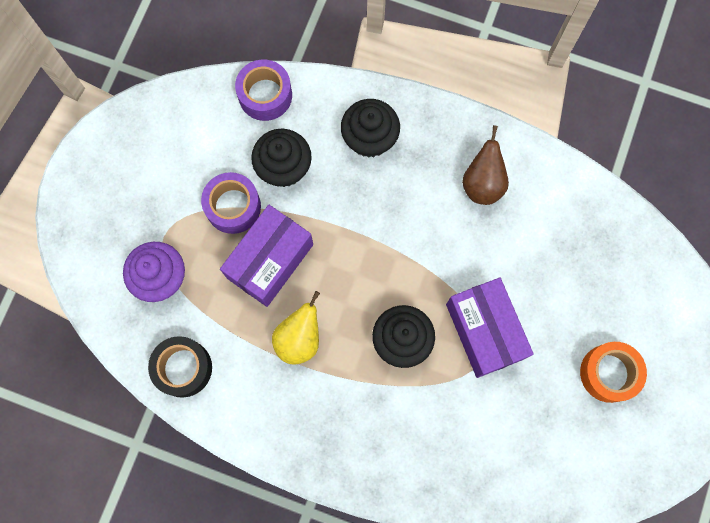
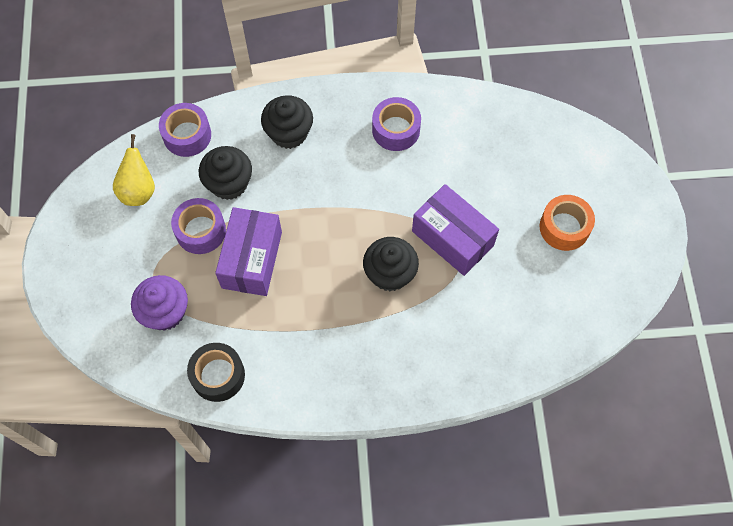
camera: 25 degrees left, 10 degrees down
yellow pear [272,291,320,364] -> yellow pear moved to [113,134,155,206]
brown pear [462,125,509,205] -> purple tape [372,97,421,151]

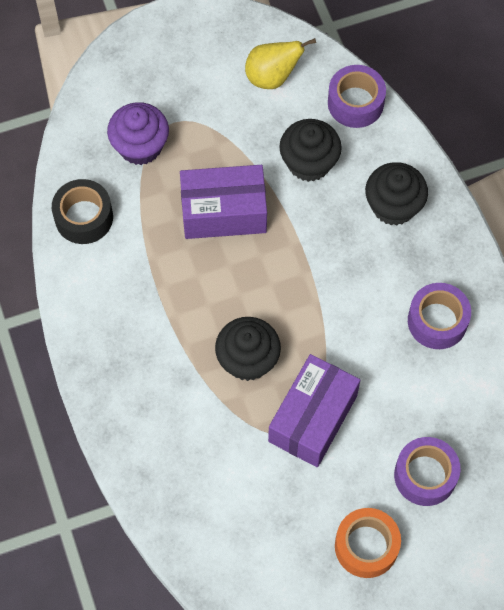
camera: 75 degrees right, 0 degrees up
purple tape [171,198,226,254] -> purple tape moved to [394,437,461,506]

